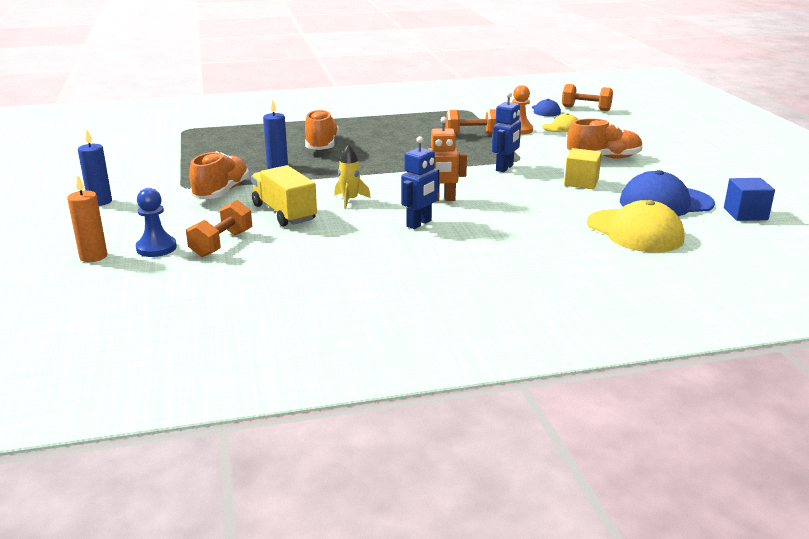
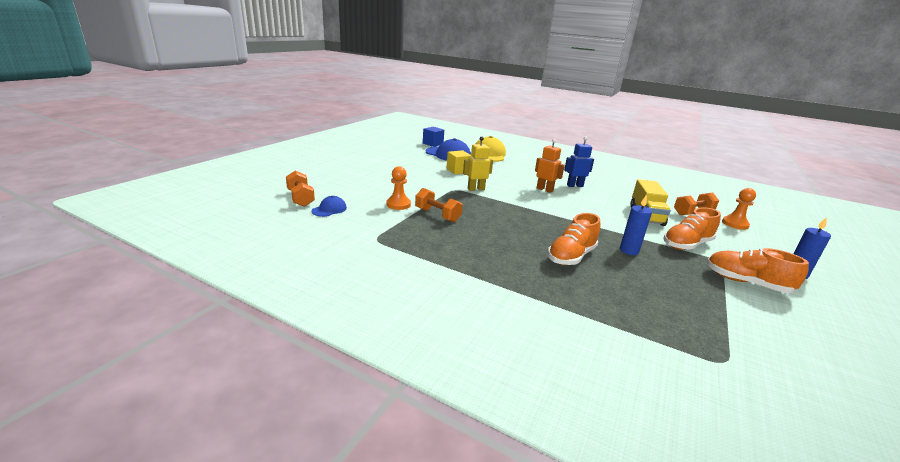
camera: 140 degrees left, 0 degrees up
orange candle [67,175,107,262] -> none
blue pawn [136,188,177,257] -> orange pawn [722,188,756,230]
yellow rocket [334,144,371,209] -> none
blue robot [492,92,521,172] -> yellow robot [463,137,493,191]
yellow cap [542,113,578,132] -> none
orange shoe [567,119,643,159] -> orange shoe moved to [706,248,809,293]

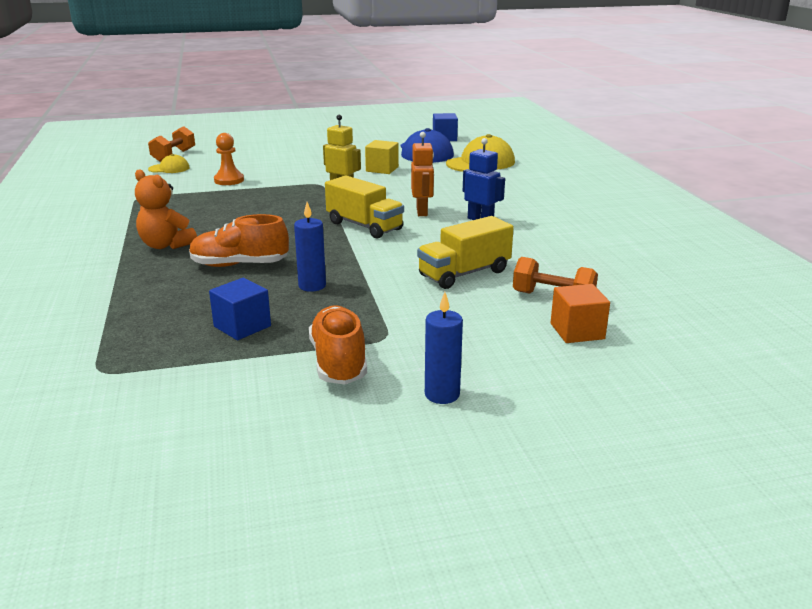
camera: 50 degrees right, 0 degrees up
blue cap [311,196,347,217] -> yellow cap [148,154,190,173]
orange dumbbell [415,188,463,222] -> none
orange shoe [663,207,721,250] -> none
orange pawn [722,188,756,230] -> orange cube [551,284,610,343]
none -> orange teddy bear [135,169,197,249]
none -> blue cube [209,278,271,340]
none -> yellow truck [325,175,404,238]

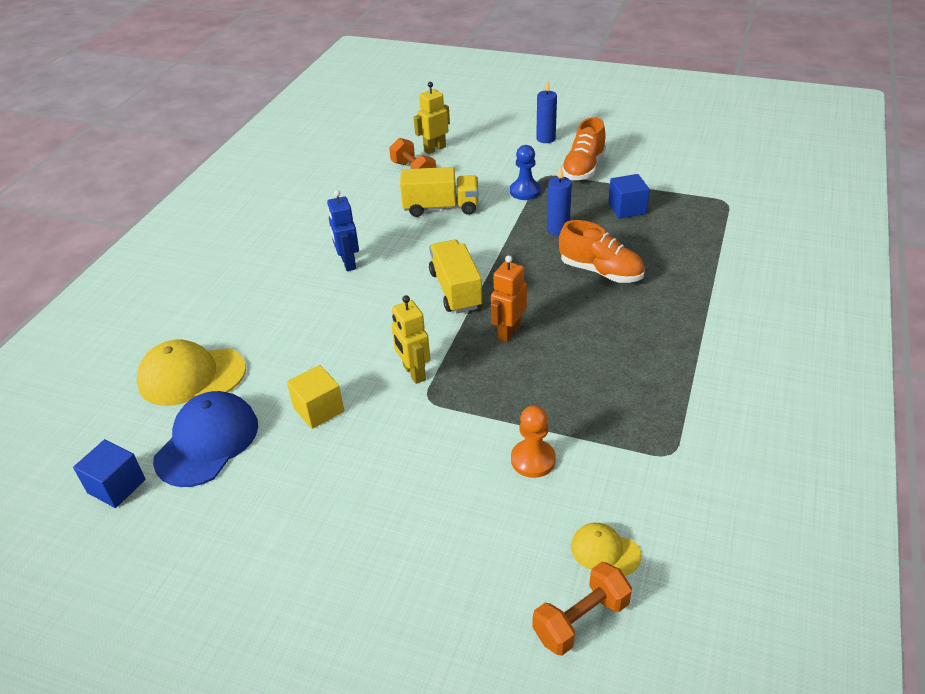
camera: 145 degrees left, 15 degrees up
orange teddy bear [135,169,197,249] -> none
orange robot [411,132,434,216] -> orange robot moved to [491,255,527,342]
orange cube [551,284,610,343] -> yellow robot [414,82,450,154]
none -> blue pawn [510,145,541,200]

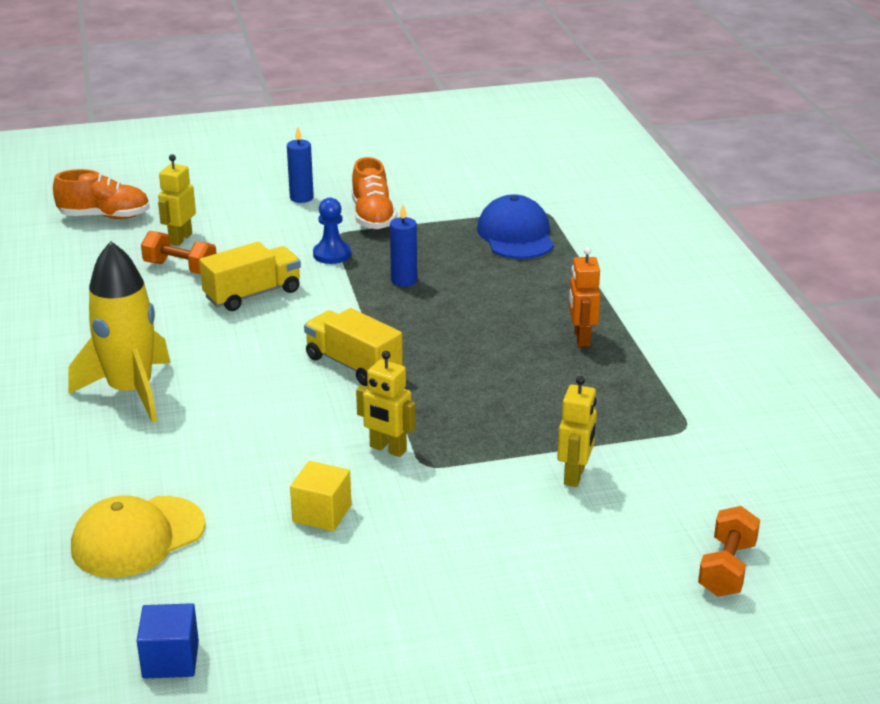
camera: 35 degrees left, 10 degrees down
blue cap [153,391,258,487] -> blue cap moved to [477,195,554,259]
blue robot [327,190,359,271] -> none
orange robot [491,255,527,342] -> orange robot moved to [569,247,601,347]
orange pawn [511,406,556,478] -> yellow robot [557,376,597,487]
orange shoe [559,220,645,283] -> orange shoe moved to [53,169,150,219]
yellow cap [571,523,642,576] -> none
blue cube [608,174,650,219] -> none
none -> yellow rocket [69,241,170,423]

